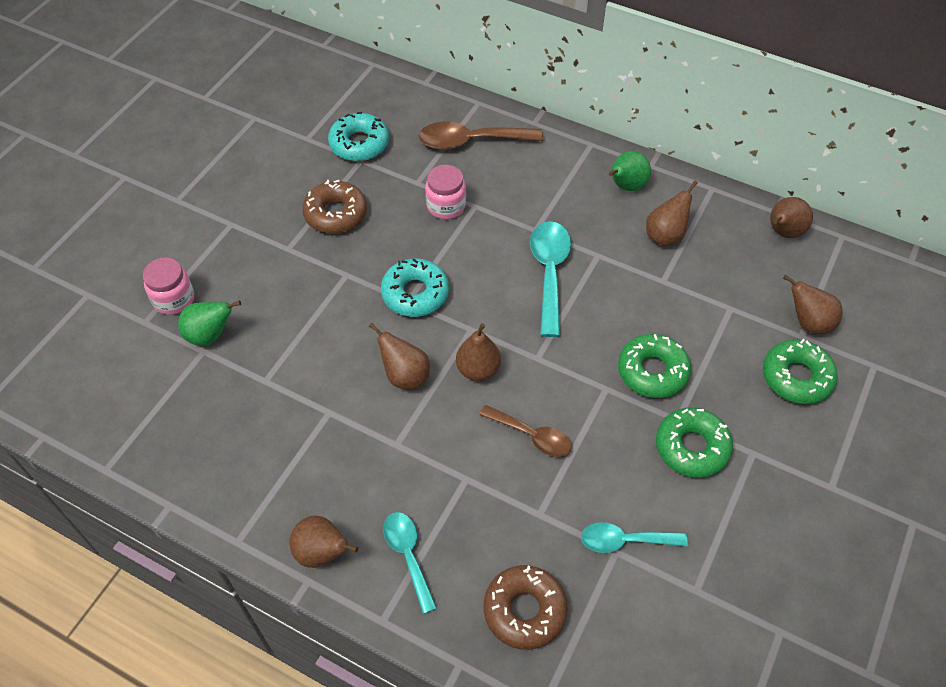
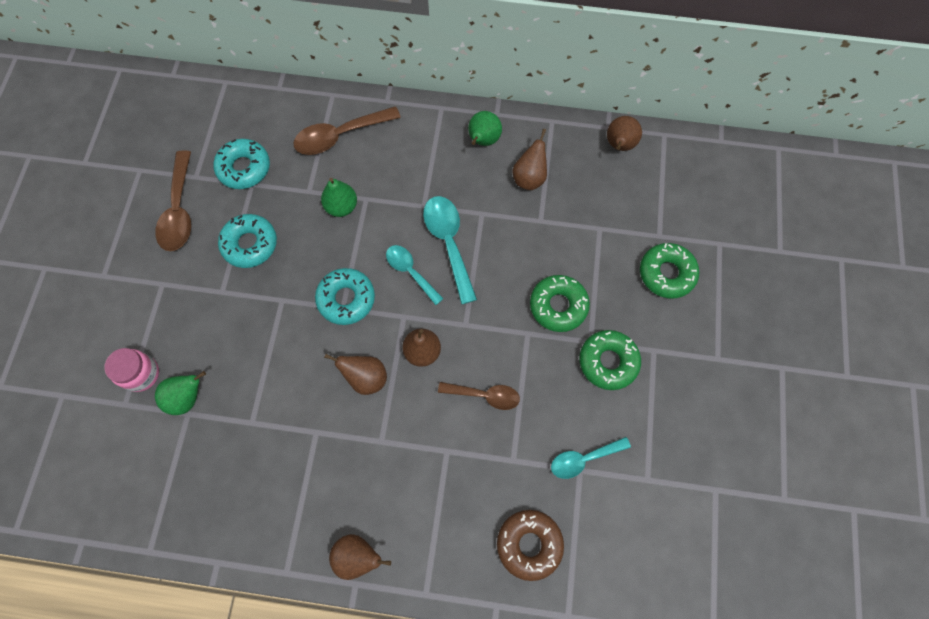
camera: 20 degrees left, 15 degrees up
brown donut [302,180,367,234] -> turquoise donut [218,214,277,268]
turquoise spoon [383,512,437,614] -> turquoise spoon moved to [386,245,444,305]
pink jar [425,165,466,219] -> green pear [321,178,357,217]
brown pear [783,275,842,334] -> none
none -> brown spoon [155,150,191,251]

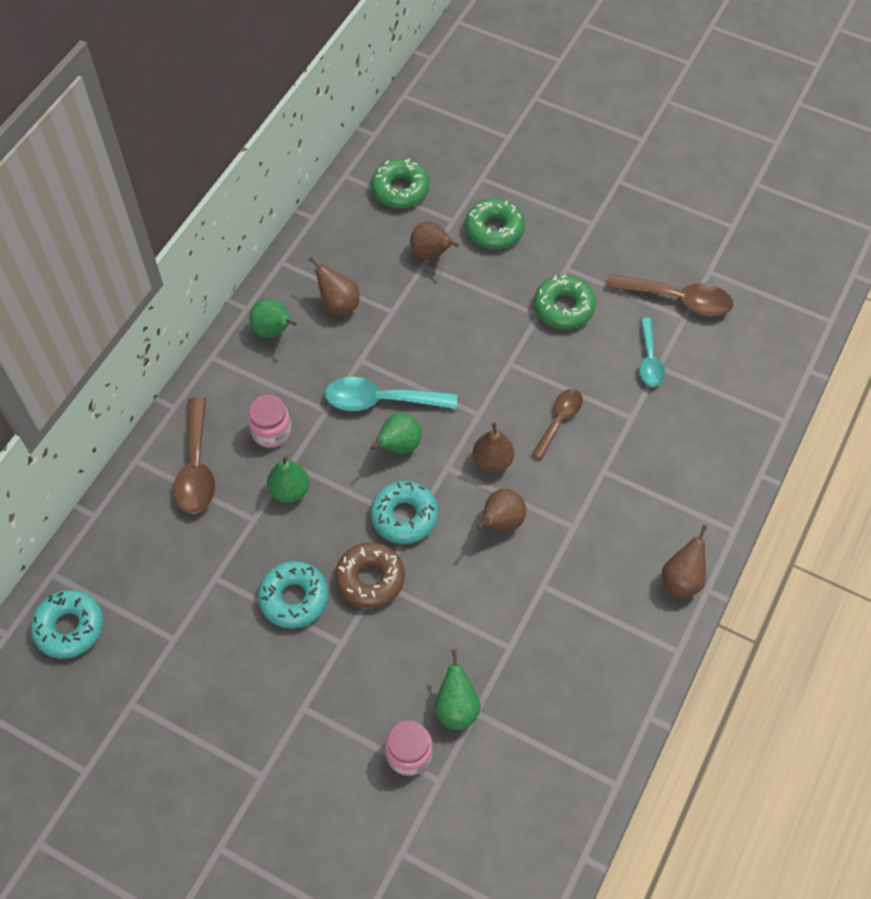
camera: 70 degrees left, 10 degrees down
brown spoon [155,150,191,251] -> brown spoon moved to [606,274,733,316]
turquoise donut [214,139,270,189] -> turquoise donut moved to [30,590,103,659]
turquoise spoon [386,245,444,305] -> green pear [371,413,422,454]
brown donut [497,510,564,581] -> brown donut moved to [335,542,405,608]
green donut [530,275,590,332] -> green donut moved to [371,159,429,208]
brown pear [607,116,642,151] -> brown pear moved to [410,222,459,260]
none -> pink jar [248,395,291,448]

